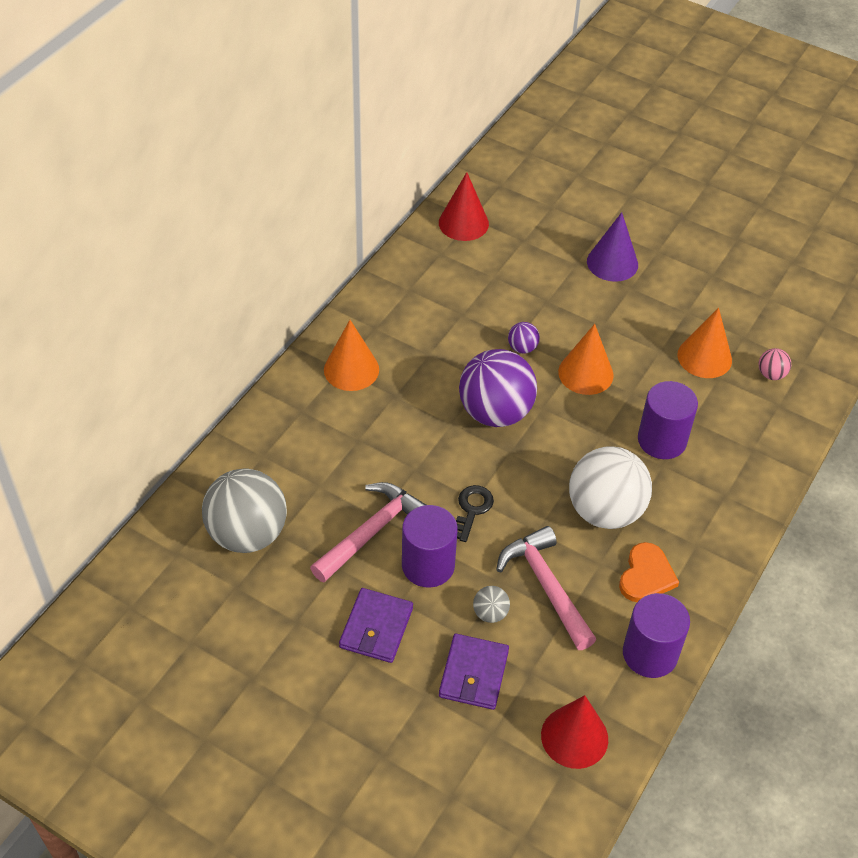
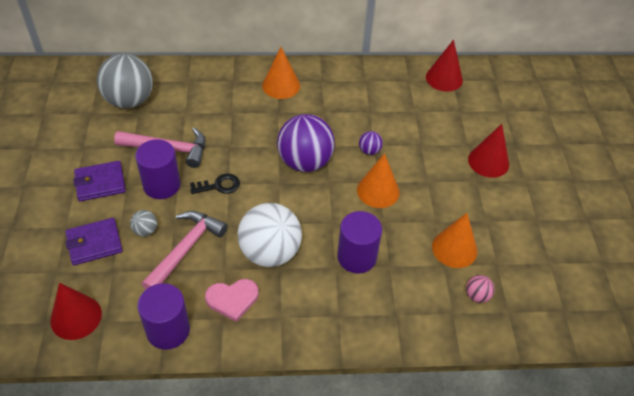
camera: 55 degrees right, 0 degrees up
purple cone [587,212,638,282] -> red cone [468,124,509,178]
orange heart [619,542,679,602] -> pink heart [205,279,259,322]

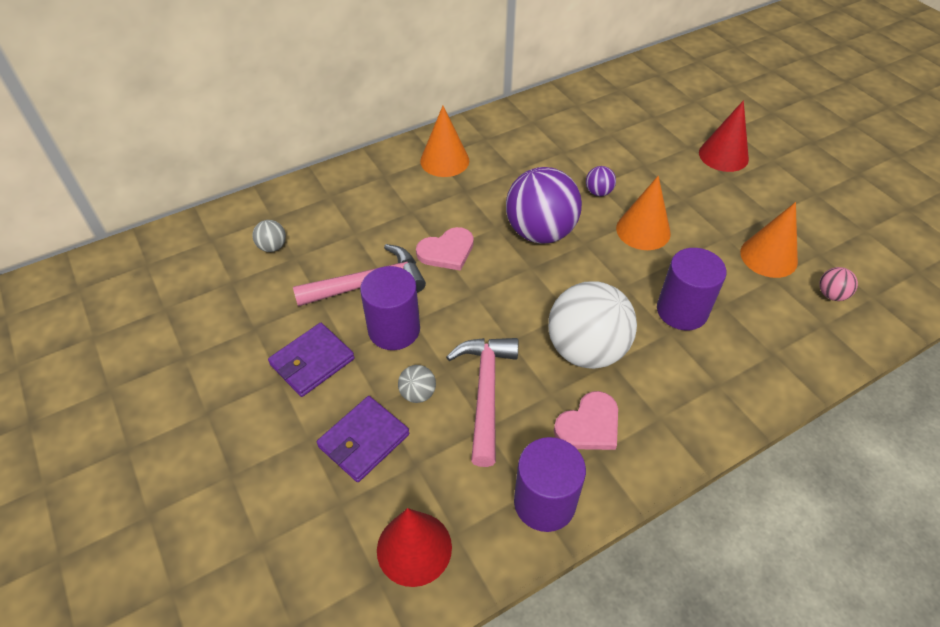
camera: 25 degrees left, 0 degrees up
grey ball [97,53,153,108] -> grey ball [252,220,286,252], size x0.43
black key [190,174,240,194] -> none
red cone [426,40,463,92] -> none
none -> pink heart [416,227,474,271]

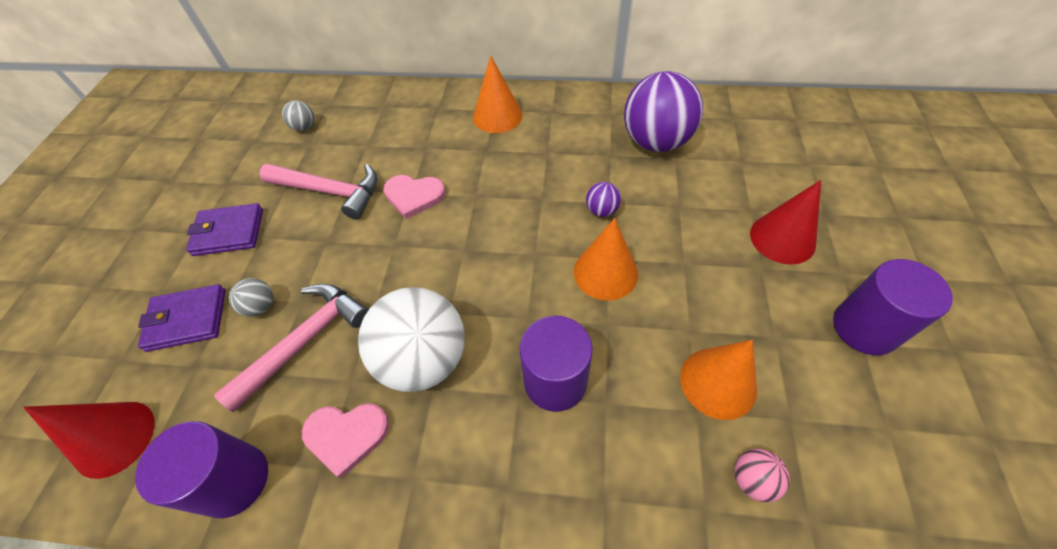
camera: 40 degrees right, 5 degrees up
purple cylinder [360,266,420,350] -> purple cylinder moved to [833,259,953,355]
purple ball [506,167,582,243] -> purple ball moved to [624,71,703,152]

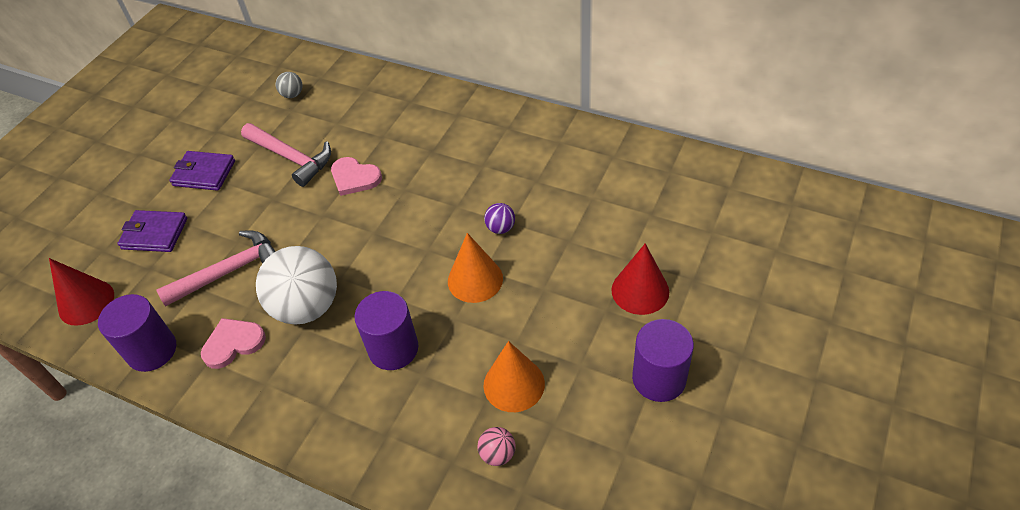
camera: 20 degrees right, 5 degrees down
grey ball [229,278,273,317] -> none
pink heart [302,403,390,479] -> pink heart turned 135 degrees clockwise [201,318,266,369]
orange cone [473,55,523,133] -> none
purple ball [624,71,703,152] -> none

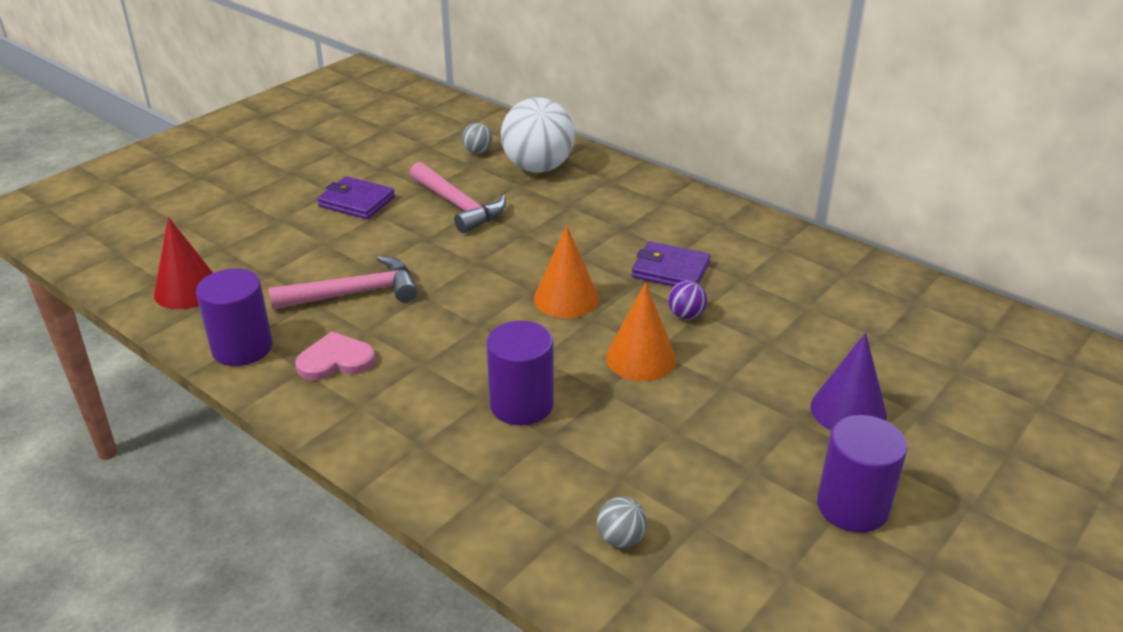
camera: 10 degrees right, 15 degrees down
purple wallet [117,210,187,252] -> purple wallet moved to [632,241,711,286]
white ball [256,246,337,325] -> white ball moved to [501,97,575,172]
pink heart [331,157,382,196] -> none
pink ball [477,427,516,466] -> grey ball [597,497,647,548]
orange cone [483,341,545,412] -> orange cone moved to [534,225,599,318]
red cone [611,243,669,315] -> purple cone [810,333,887,431]

